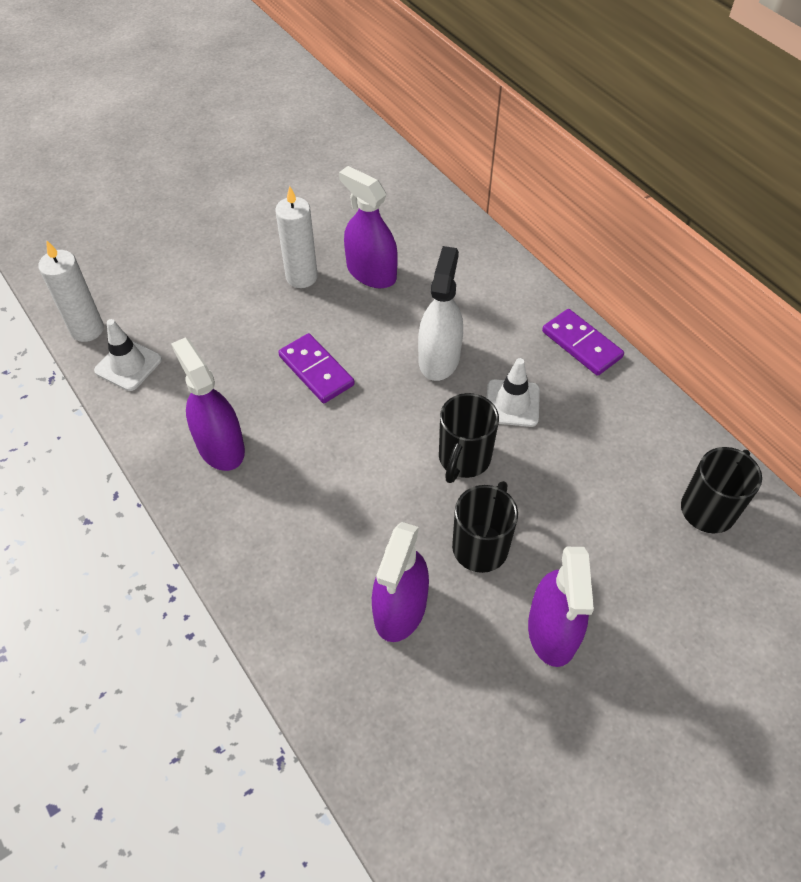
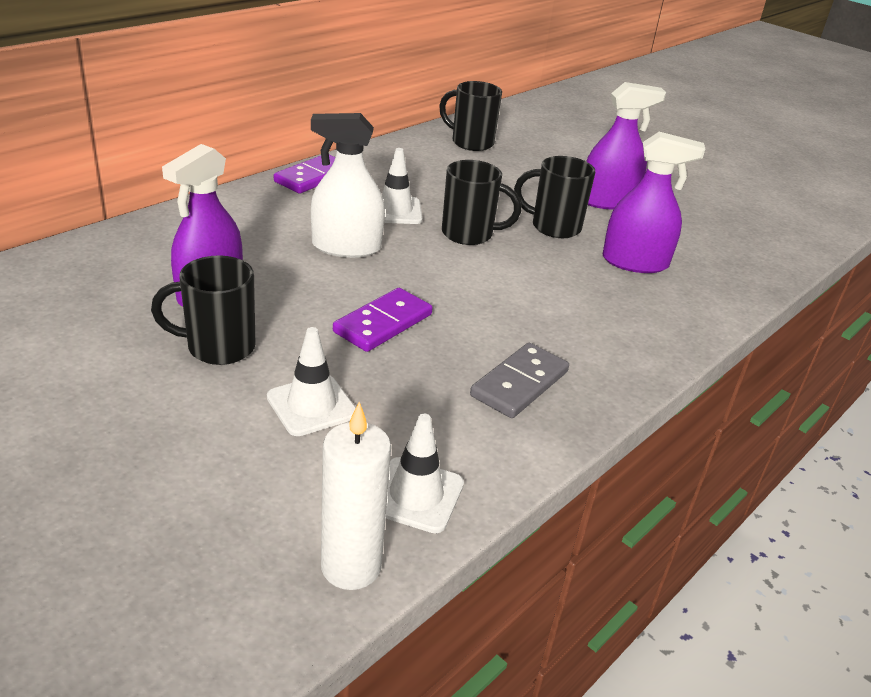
camera: 105 degrees left, 20 degrees down
purple spray bottle [171,337,245,471] -> grey domino [470,343,569,418]
white candle [275,186,318,288] -> black mug [151,255,255,365]
none -> white traffic cone [267,327,356,436]

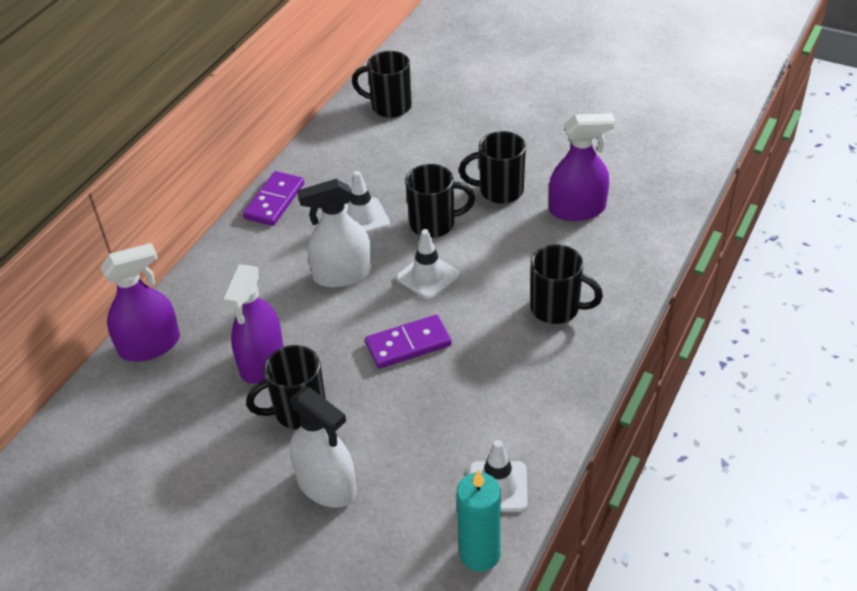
camera: 10 degrees left, 10 degrees up
white traffic cone [267,327,356,436] -> white traffic cone moved to [396,229,460,300]
white candle [321,402,391,590] -> turquoise candle [457,470,501,572]
purple domino [333,288,433,352] -> purple domino turned 45 degrees clockwise [365,315,452,369]
grey domino [470,343,569,418] -> none
purple spray bottle [586,82,666,209] -> purple spray bottle moved to [101,243,180,362]
none -> white spray bottle [290,387,356,508]
none -> black mug [530,245,603,324]

